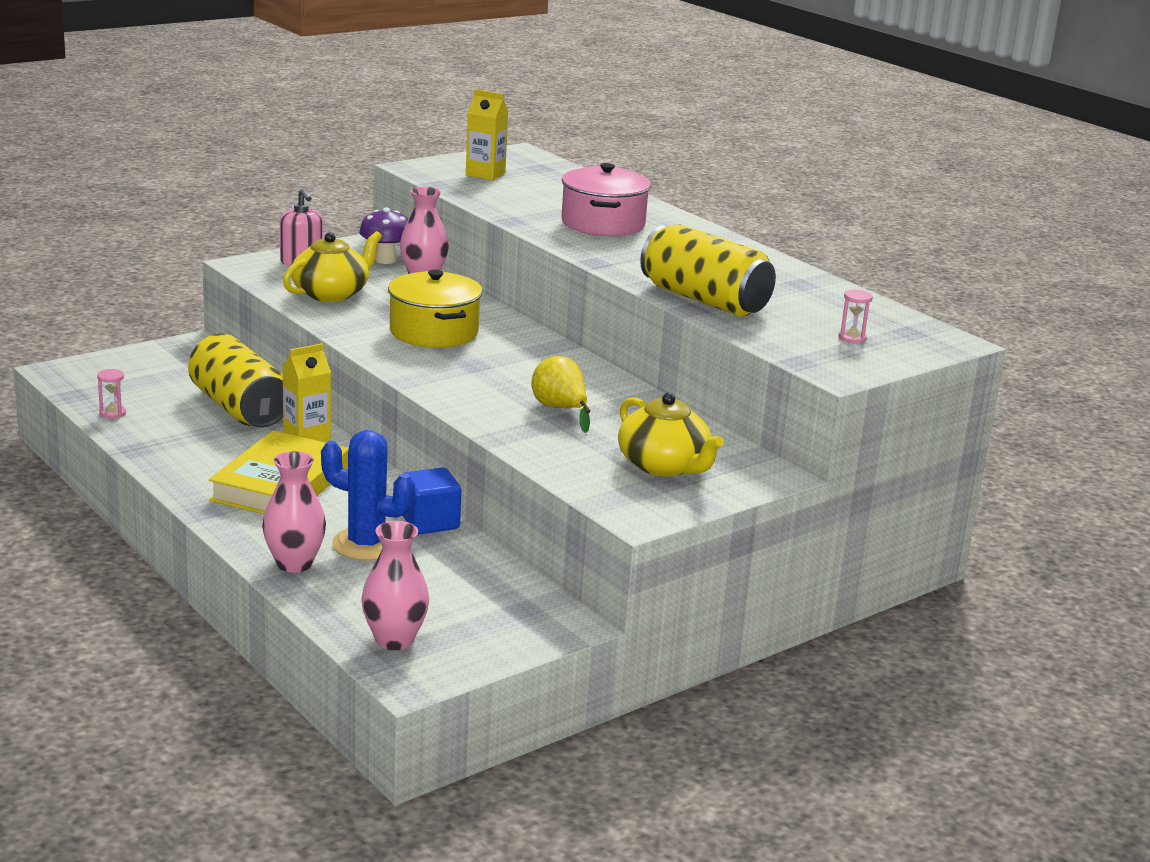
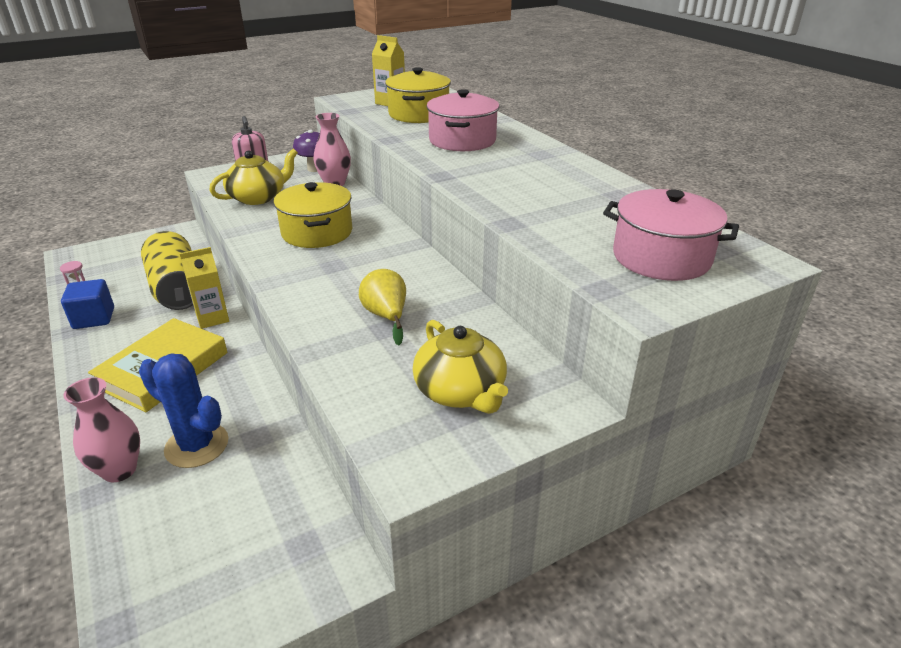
camera: 10 degrees right, 10 degrees up
pink vase [362,521,429,650] -> none
blue cube [402,467,461,534] -> blue cube moved to [61,279,114,329]
yellow can [640,224,776,317] -> none
pink hourglass [839,290,873,343] -> pink pot [603,189,739,281]
none -> yellow pot [385,67,451,123]

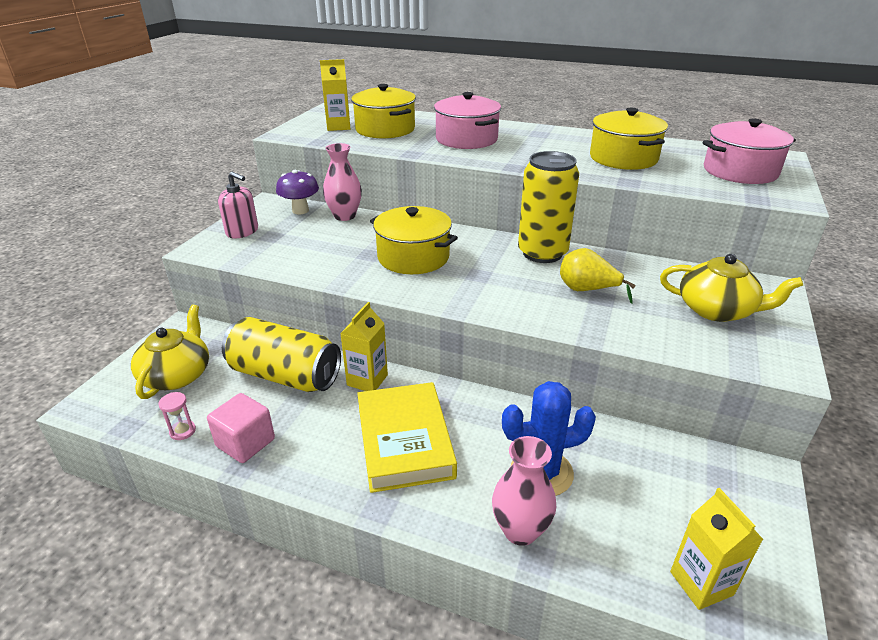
camera: 40 degrees left, 0 degrees up
blue cube [61,279,114,329] -> pink cube [207,393,275,463]
yellow teapot [209,149,298,205] -> yellow teapot moved to [131,305,209,399]
none -> yellow can [518,151,579,263]
none -> yellow pot [590,108,668,170]
none -> yellow carton [670,488,763,610]

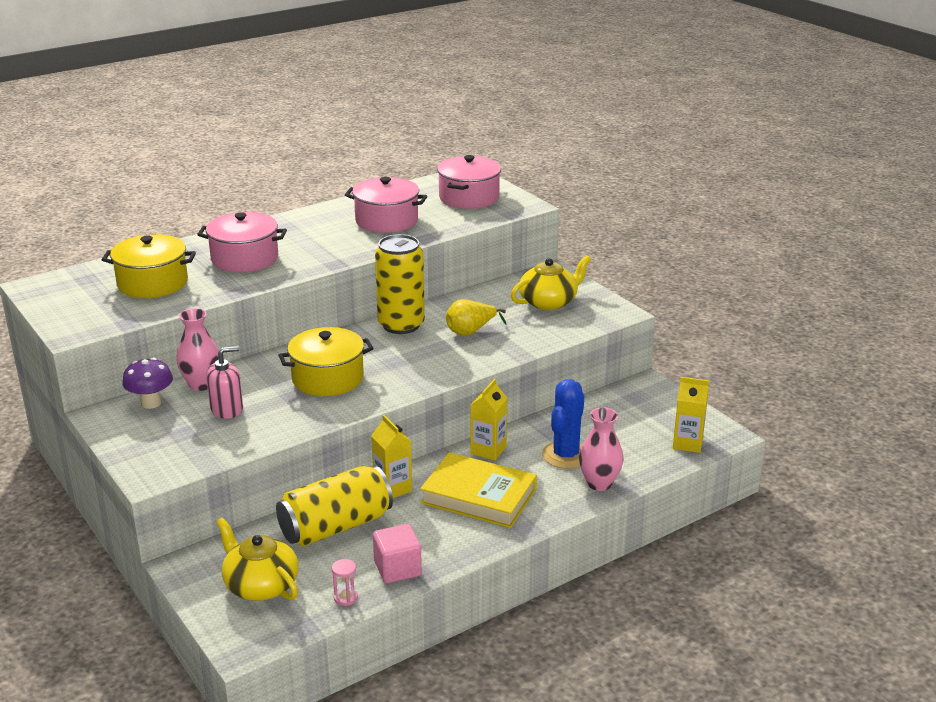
camera: 55 degrees left, 5 degrees down
pink soap dispenser [218,172,258,239] -> pink soap dispenser moved to [206,346,243,419]
yellow carton [320,59,350,131] -> yellow carton moved to [470,379,507,461]
yellow pot [590,108,668,170] -> pink pot [345,177,427,233]

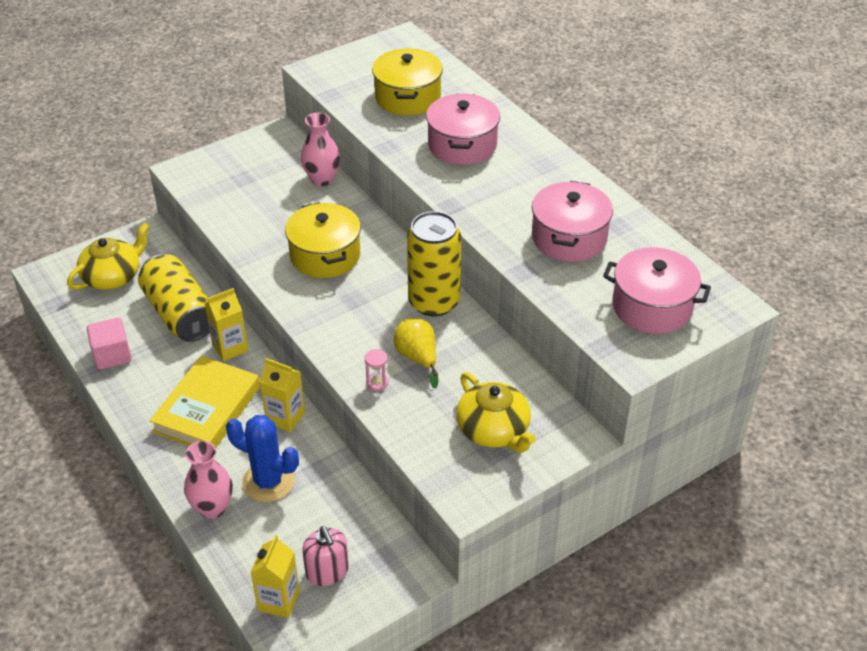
camera: 90 degrees right, 15 degrees up
purple mushroom [122,358,173,409] -> none
pink soap dispenser [206,346,243,419] -> pink soap dispenser moved to [302,526,349,586]
pink hourglass [332,559,358,606] -> pink hourglass moved to [365,349,388,391]

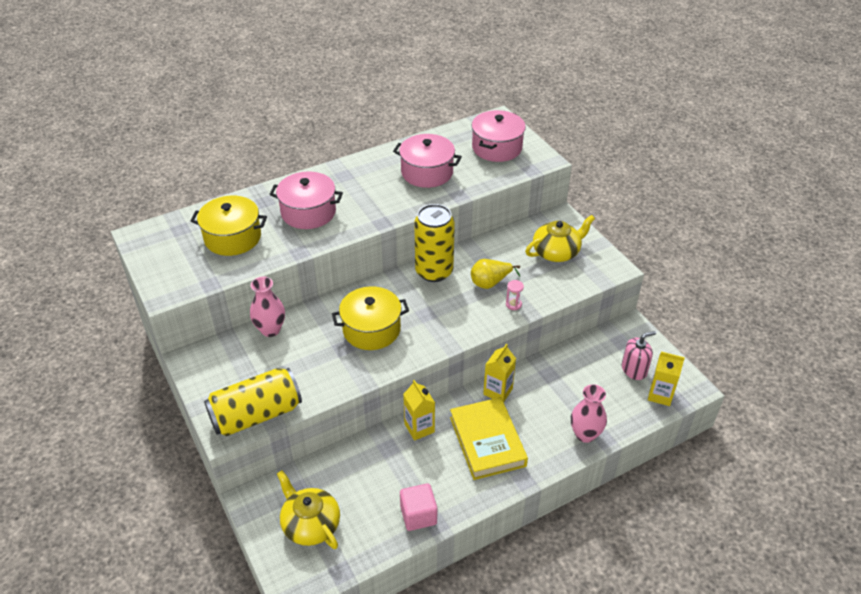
camera: 85 degrees left, 0 degrees up
yellow can [138,254,210,342] -> yellow can moved to [204,368,302,436]
yellow book [149,356,260,448] -> yellow book turned 45 degrees clockwise [450,397,528,480]
blue cactus [226,415,299,502] -> none

